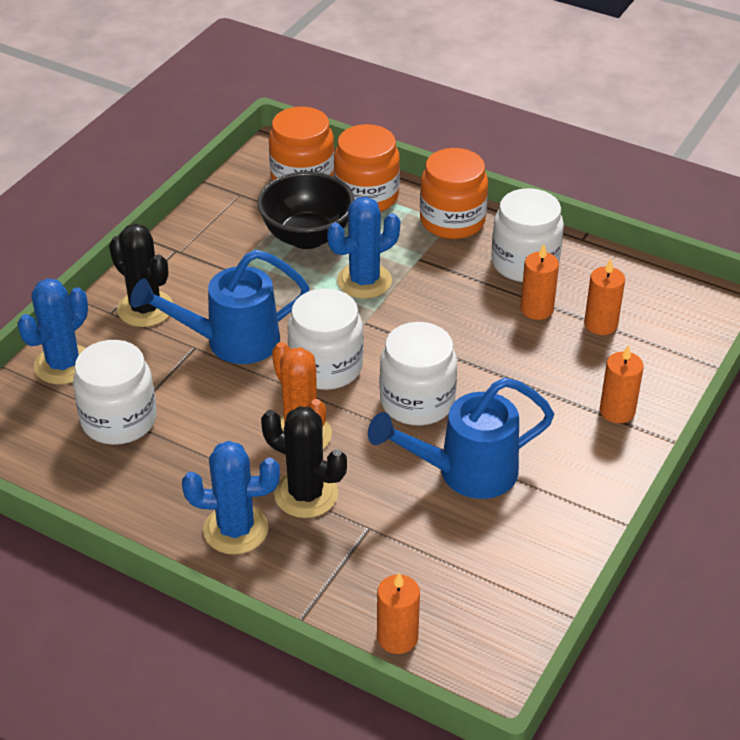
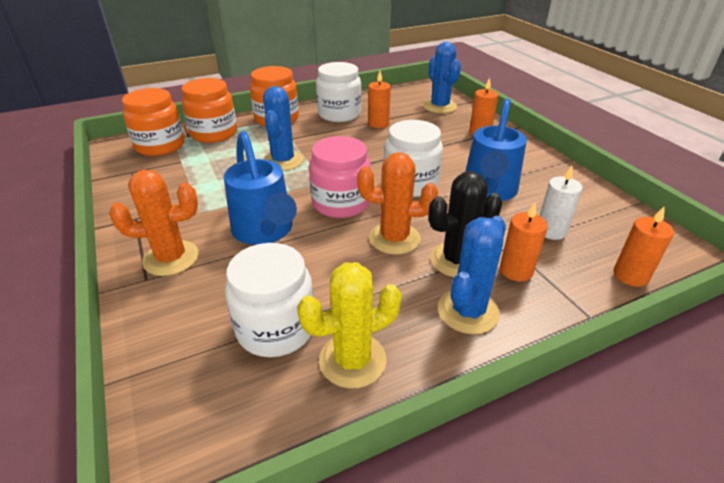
camera: 55 degrees left, 5 degrees down
blue cactus [17,278,88,384] -> blue cactus moved to [423,42,461,113]
black cactus [109,224,173,327] -> orange cactus [109,170,199,276]
blue watering can [130,250,310,364] -> blue watering can turned 45 degrees counterclockwise [224,131,297,245]
black bowl [257,172,355,249] -> none
white jar [287,288,363,390] -> pink jar [309,136,371,218]
orange candle [584,259,625,335] -> orange candle moved to [500,202,548,282]
none -> yellow cactus [297,262,402,388]
none -> white candle [539,165,583,240]

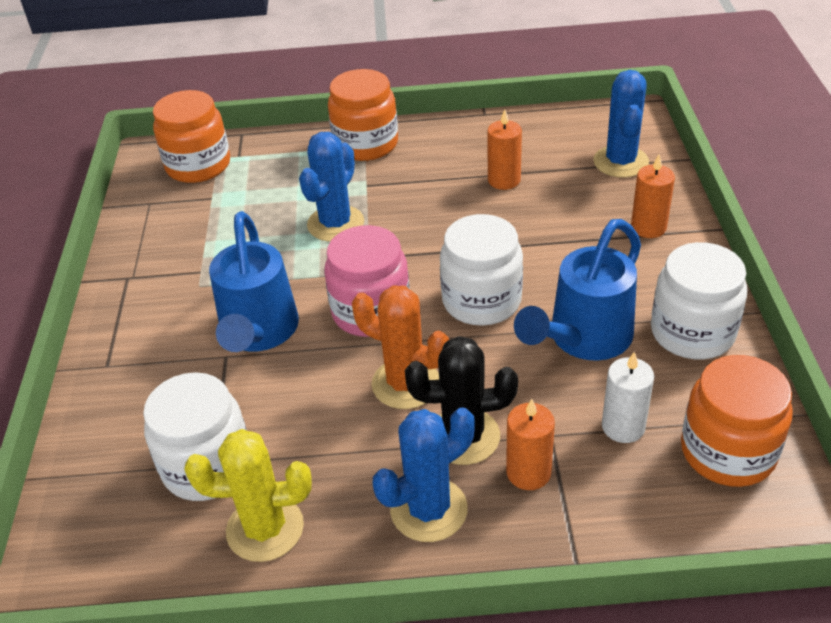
camera: 25 degrees right, 5 degrees up
orange cactus [109,170,199,276] -> none
orange jar [182,78,237,143] -> orange jar moved to [681,355,793,487]
white jar [316,62,362,122] -> white jar moved to [651,242,747,359]
orange candle [613,207,674,287] -> none

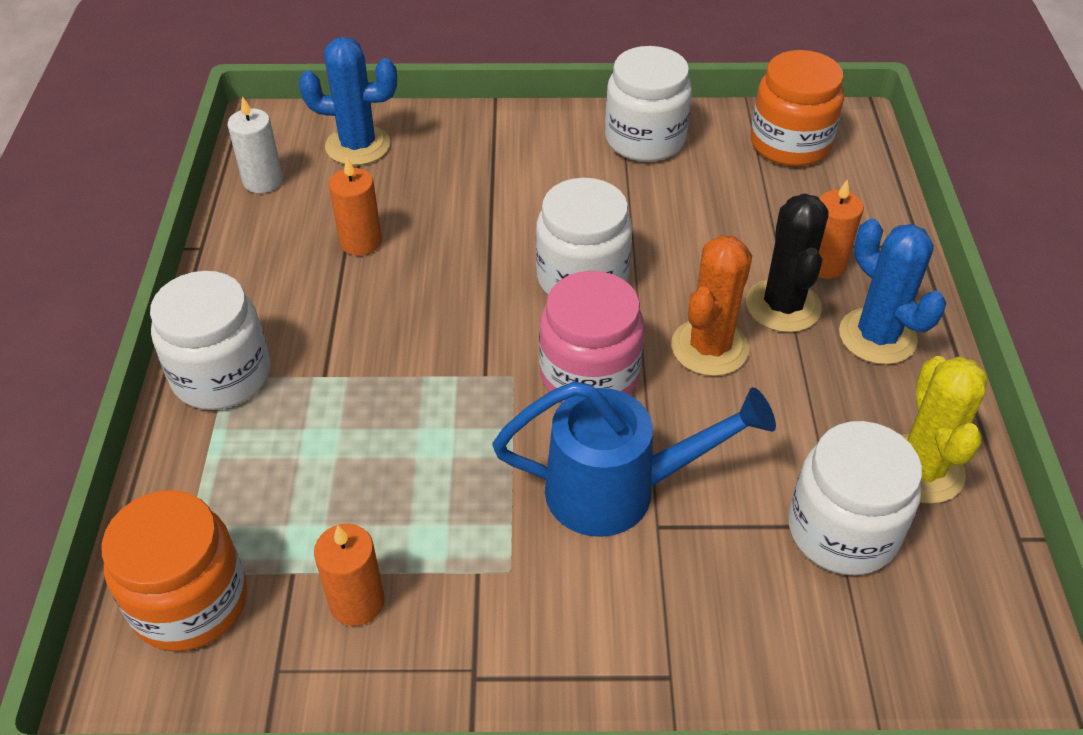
camera: 90 degrees left, 5 degrees up
blue cactus [299,132,364,242] -> none
orange jar [328,69,398,161] -> white jar [150,271,270,410]
blue watering can [514,219,641,361] -> none
white candle [602,351,654,443] -> white candle moved to [228,96,283,193]
orange candle [631,154,675,238] -> orange candle moved to [314,524,385,626]

